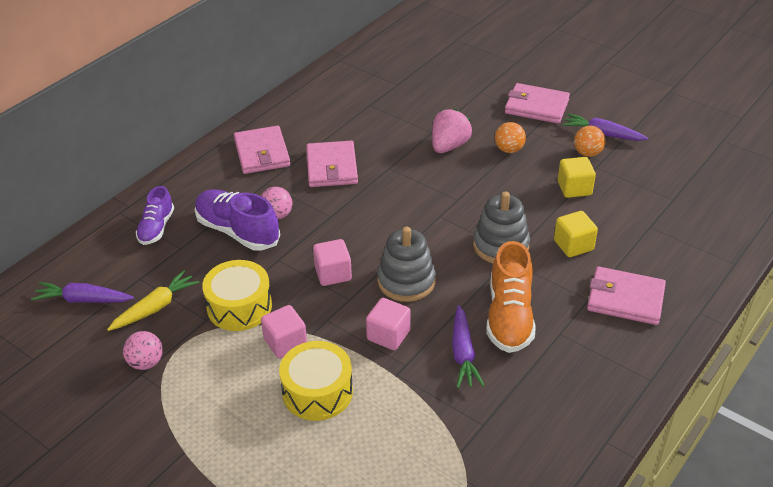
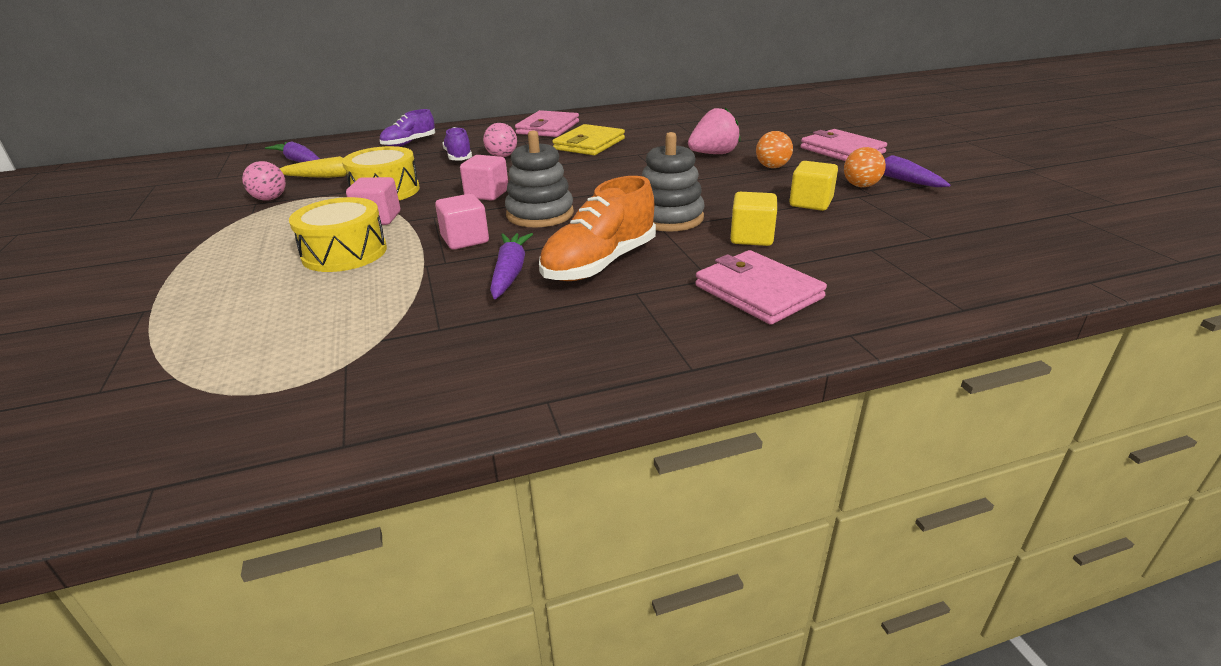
camera: 35 degrees right, 10 degrees down
purple shoe [195,189,280,251] -> purple shoe [443,127,472,160], size x0.62
pink wallet [306,141,358,187] -> yellow wallet [552,124,625,155]
purple carrot [452,305,485,388] -> purple carrot turned 150 degrees clockwise [490,233,533,299]

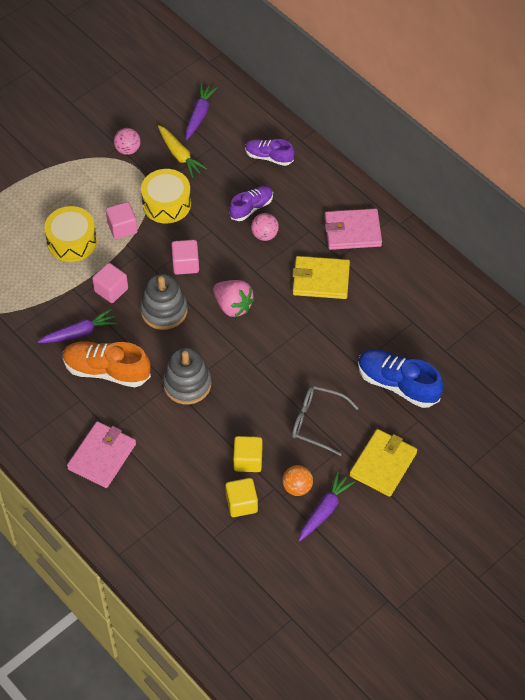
camera: 65 degrees right, 25 degrees up
pink strawberry [688,108,740,154] -> pink strawberry moved to [213,280,255,317]
yellow cube [730,192,777,246] -> yellow cube moved to [225,478,258,517]
orange ball [756,131,793,168] -> grey glasses [292,386,359,456]
pink wallet [801,129,887,161] -> yellow wallet [350,429,417,497]
none -> blue shoe [358,349,443,408]

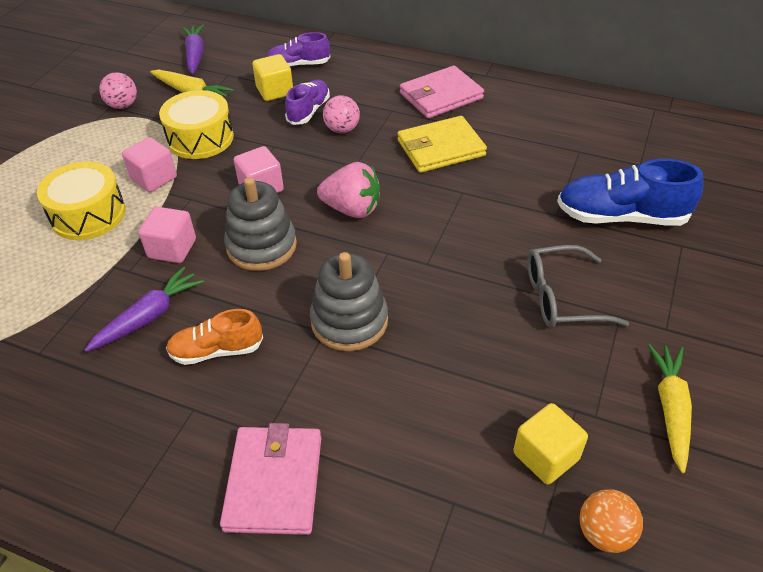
camera: 25 degrees left, 10 degrees down
orange shoe [63,341,151,387] -> orange shoe [166,309,263,365], size x0.62
yellow cube [233,436,262,472] -> yellow cube moved to [252,54,293,101]
orange ball [282,465,313,496] -> orange ball moved to [580,489,643,553]
purple carrot [298,471,355,541] -> yellow carrot [648,344,692,473]
yellow wallet [350,429,417,497] -> none

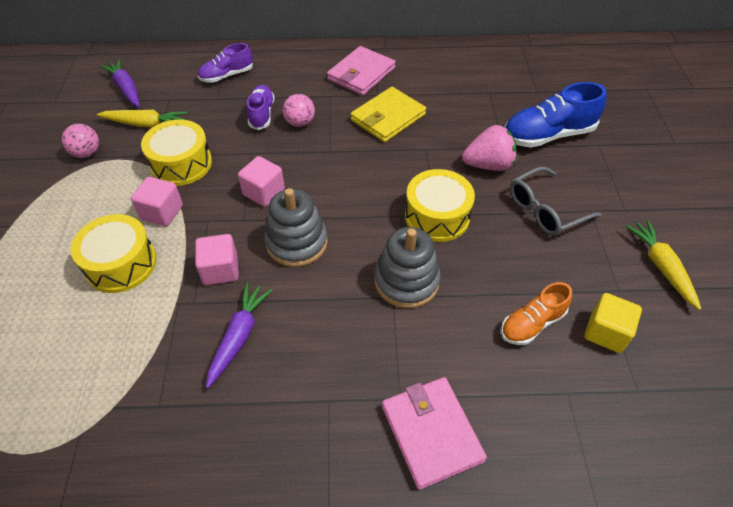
camera: 25 degrees left, 5 degrees up
orange shoe [166,309,263,365] -> orange shoe moved to [501,282,572,345]
yellow cube [252,54,293,101] -> none
pink strawberry [317,162,380,218] -> pink strawberry moved to [462,125,517,171]
orange ball [580,489,643,553] -> none
none -> yellow drum [405,169,475,242]

